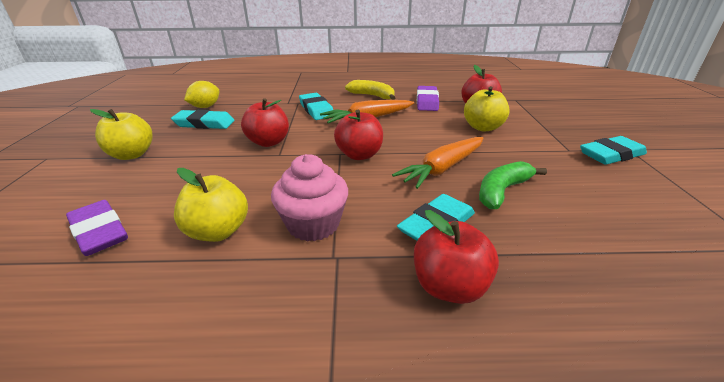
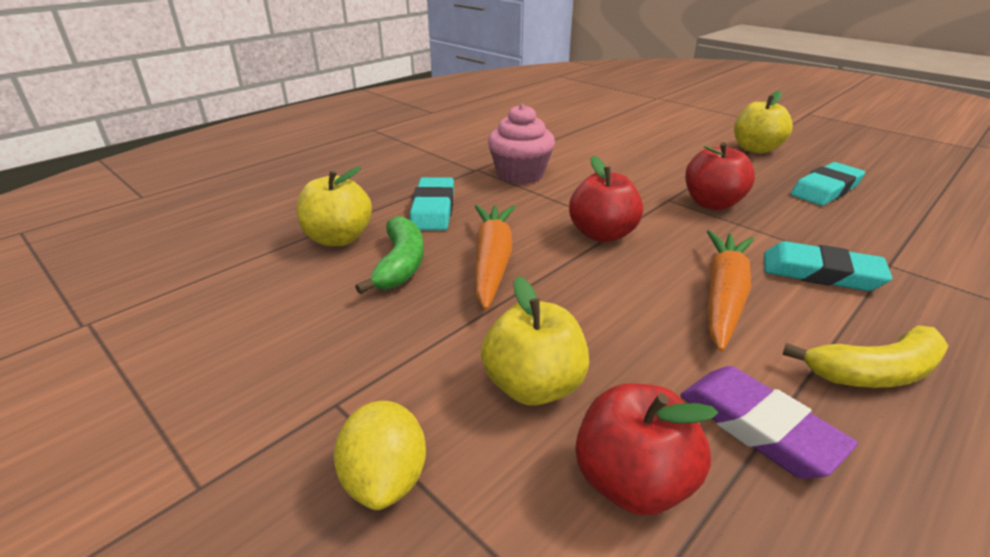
camera: 135 degrees right, 0 degrees up
purple eraser [66,200,128,256] -> none
yellow apple [174,168,248,242] -> yellow apple moved to [297,166,372,246]
yellow lemon [184,81,219,108] -> yellow lemon moved to [334,401,426,510]
red apple [414,210,499,304] -> none
turquoise eraser [580,136,647,165] -> none

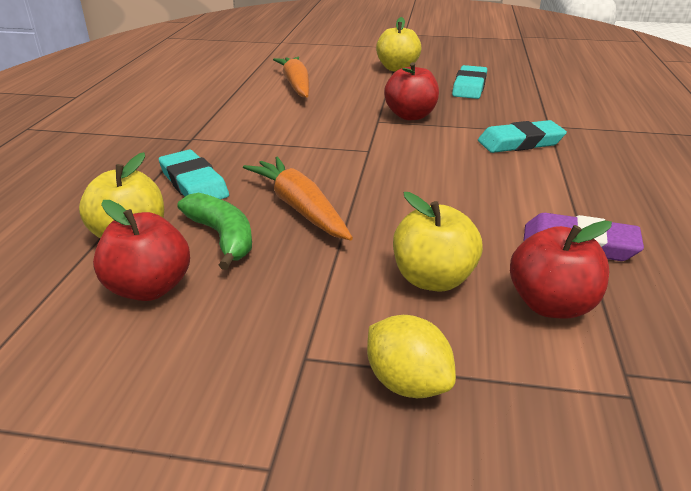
camera: 35 degrees left, 0 degrees up
pink cupcake [488,104,555,184] -> none
red apple [569,156,643,242] -> red apple moved to [93,200,190,301]
orange carrot [707,230,754,352] -> orange carrot moved to [273,57,309,97]
yellow banana [782,325,948,388] -> none

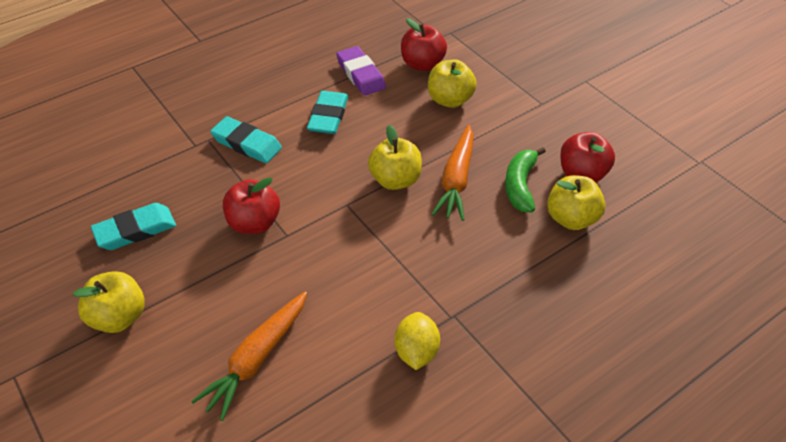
camera: 135 degrees left, 15 degrees up
turquoise eraser [159,150,229,199] -> turquoise eraser moved to [307,91,349,134]
yellow lemon [367,315,456,398] -> yellow lemon moved to [394,312,440,370]
none -> yellow apple [368,125,422,190]

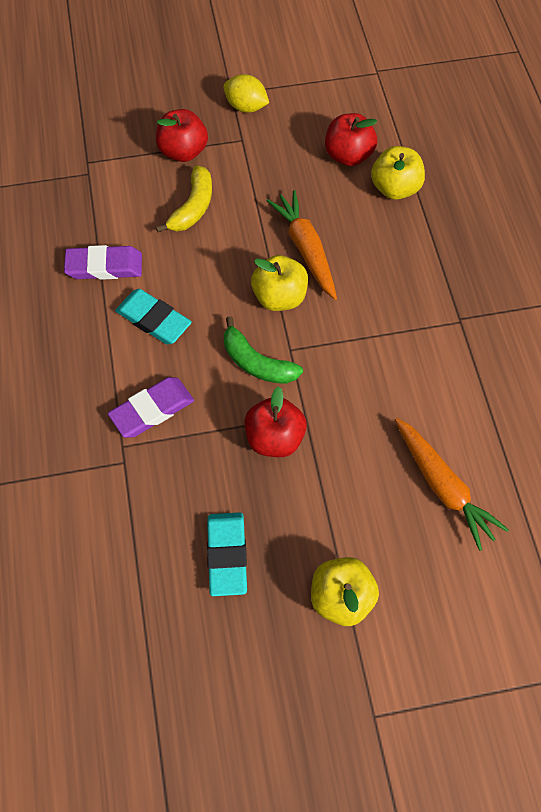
camera: 65 degrees left, 15 degrees up
turquoise eraser [210,116,282,163] -> purple eraser [108,377,194,437]
yellow lemon [394,312,440,370] -> yellow lemon moved to [223,74,269,112]
red apple [401,18,447,71] -> red apple moved to [156,109,208,162]
yellow apple [428,59,477,108] -> yellow banana [156,165,212,232]
orange carrot [431,125,473,221] -> orange carrot turned 150 degrees counterclockwise [266,190,337,300]
green banana [505,147,546,212] -> green banana moved to [224,316,303,384]

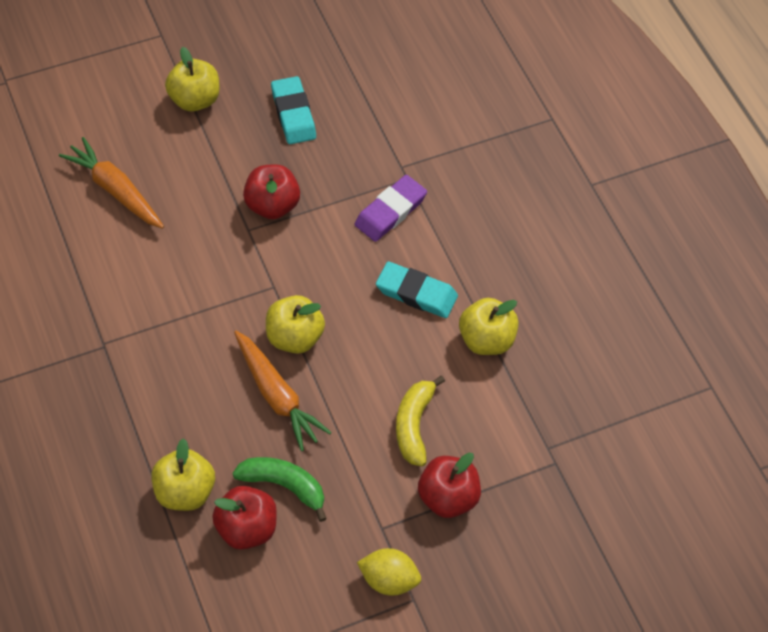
camera: 165 degrees right, 5 degrees down
purple eraser [64,245,142,280] -> yellow apple [459,298,519,355]
green banana [224,316,303,384] -> green banana moved to [233,457,327,522]

